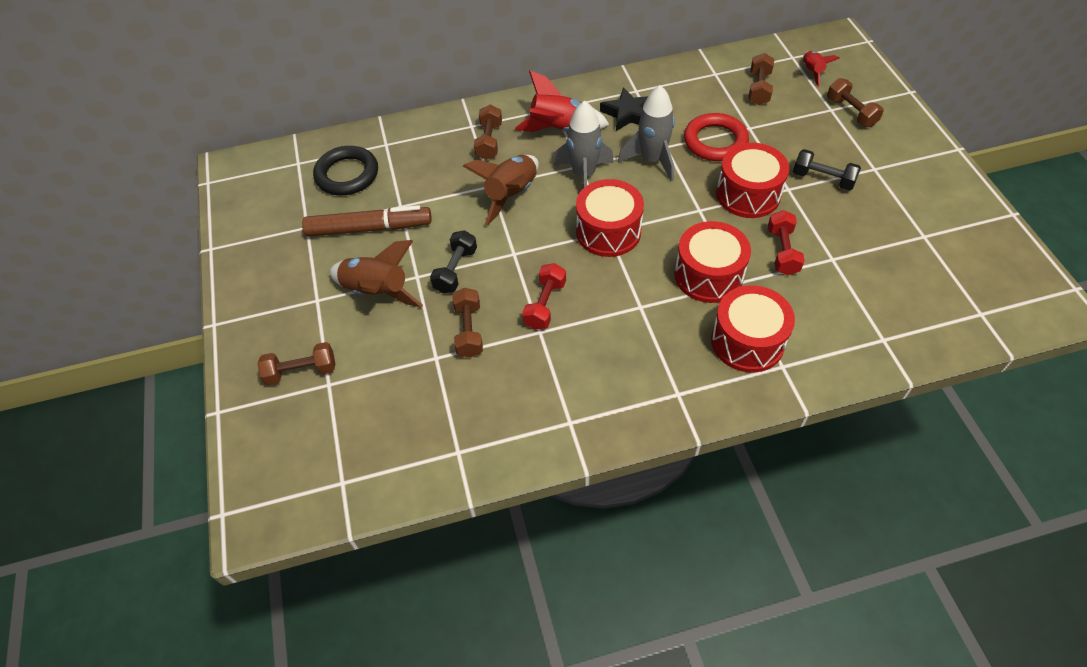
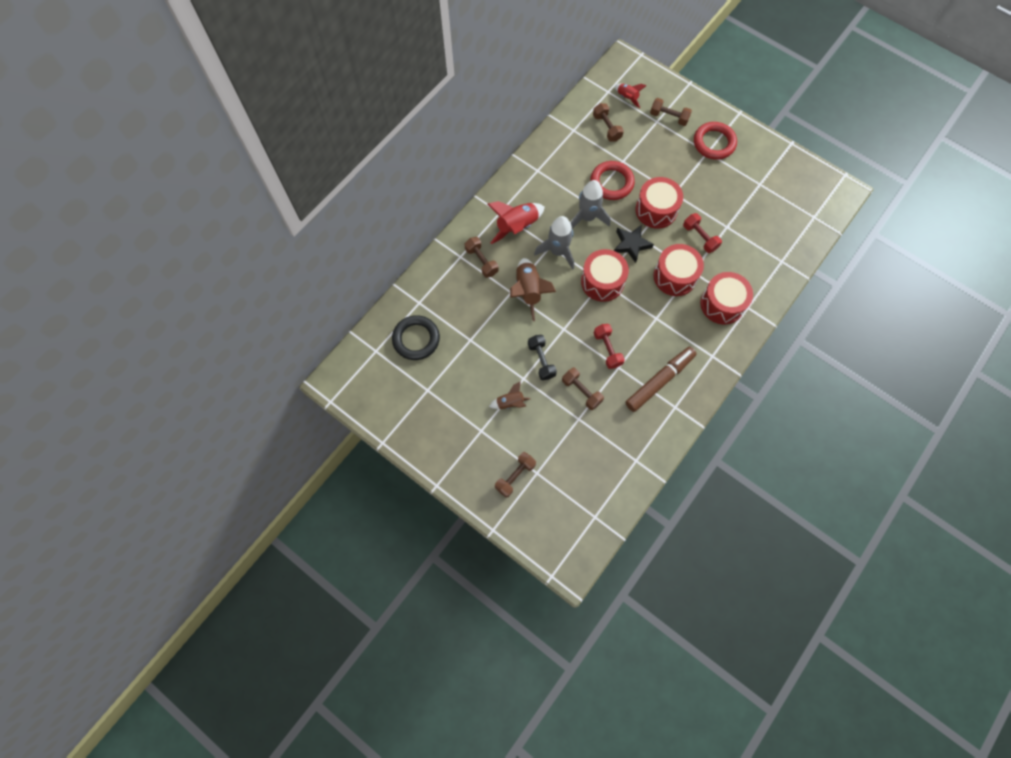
camera: 40 degrees left, 15 degrees up
brown marker [302,205,432,237] -> brown marker moved to [625,347,697,412]
brown rocket [329,240,423,308] -> brown rocket [489,381,531,409], size x0.57
black star [600,87,648,131] -> black star moved to [614,225,654,263]
black dumbbell [793,149,861,190] -> none
none -> red ring [694,122,737,160]

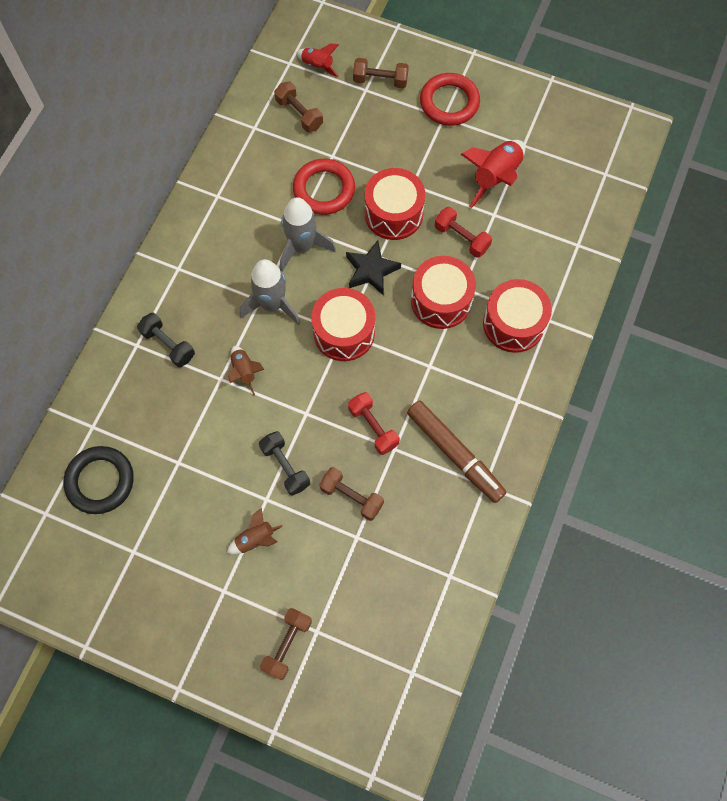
camera: 15 degrees left, 0 degrees up
brown dumbbell [465,237,499,278] -> black dumbbell [137,313,195,367]
red rocket [487,201,545,244] -> red rocket moved to [460,140,525,208]
brown rocket [510,258,556,321] -> brown rocket [228,346,265,396], size x0.57
brown marker [625,347,697,412] -> brown marker turned 105 degrees clockwise [407,401,507,503]

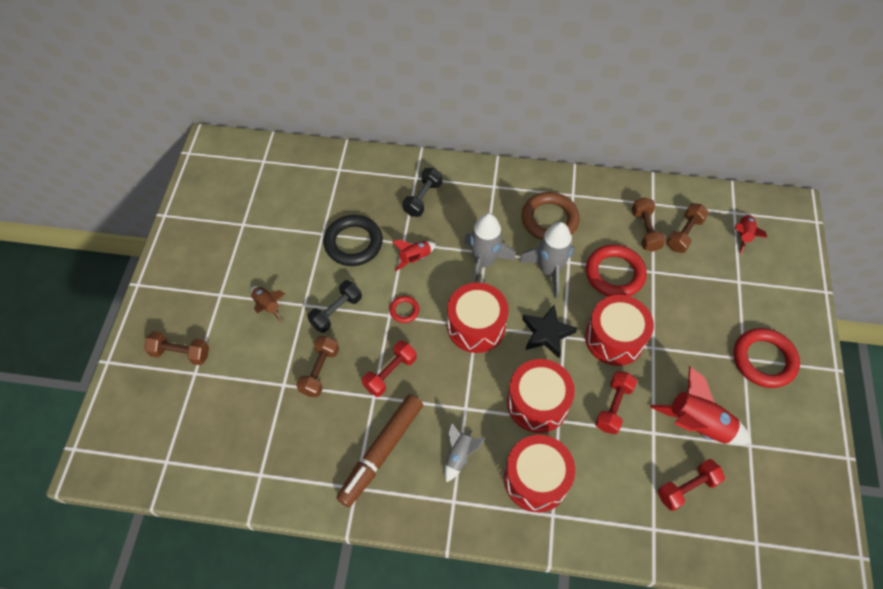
camera: 75 degrees right, 10 degrees down
black ring [63,446,134,514] -> black ring moved to [323,215,383,266]
brown rocket [228,346,265,396] -> red rocket [392,240,436,271]
brown dumbbell [353,58,409,88] -> brown dumbbell moved to [632,197,666,252]
none -> red ring [389,296,419,323]
none -> grey rocket [445,422,485,482]
none -> brown ring [522,192,580,240]
none -> red dumbbell [658,459,725,511]

